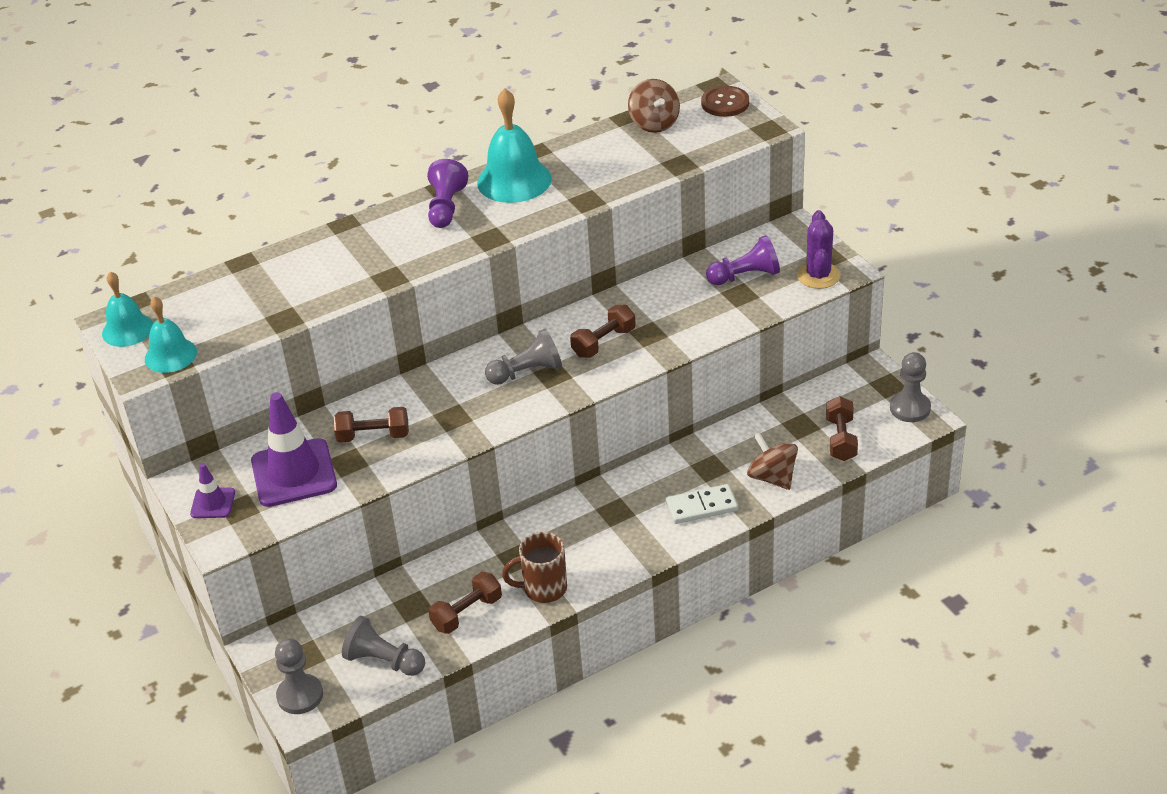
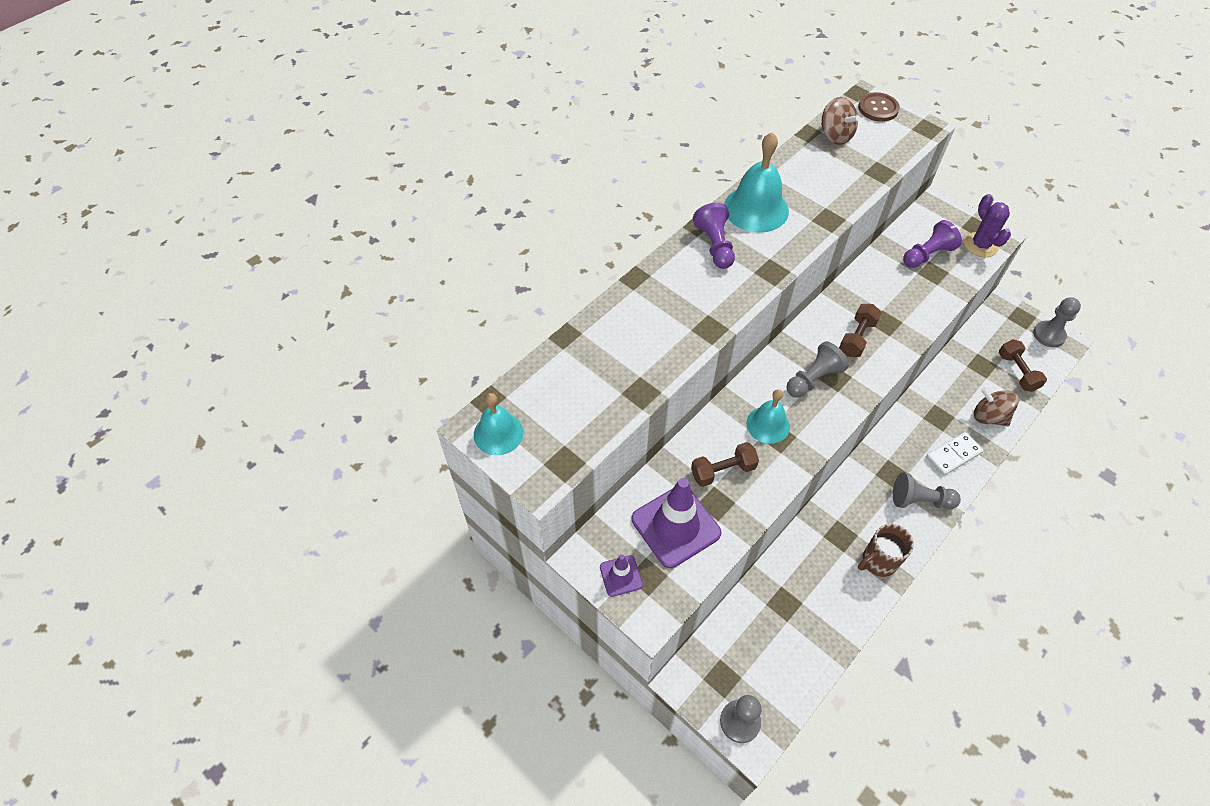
camera: 20 degrees left, 15 degrees up
turquoise bell [145,297,197,373] -> turquoise bell moved to [746,389,790,444]
grey pawn [342,616,425,676] -> grey pawn moved to [893,472,961,509]
brown dumbbell [428,572,502,634] -> none

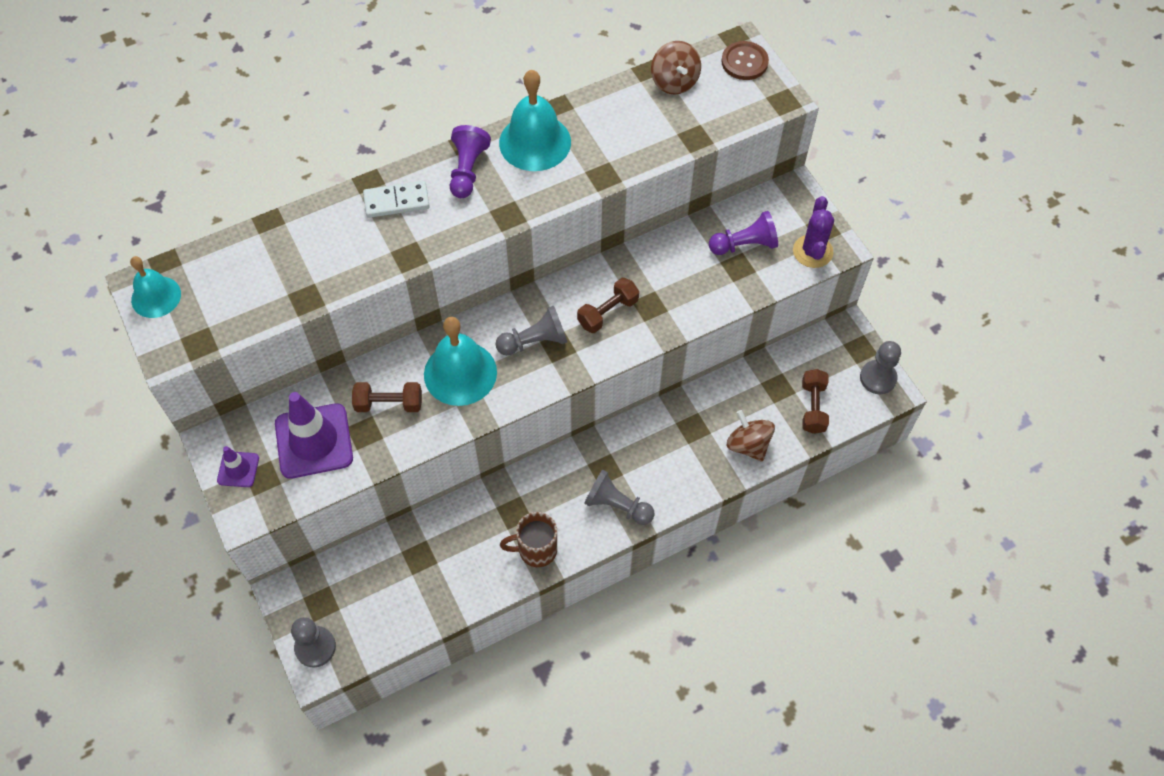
camera: 20 degrees right, 5 degrees up
turquoise bell [746,389,790,444] -> turquoise bell [424,317,497,406], size x1.58
white domino [926,432,984,476] -> white domino moved to [363,181,430,218]

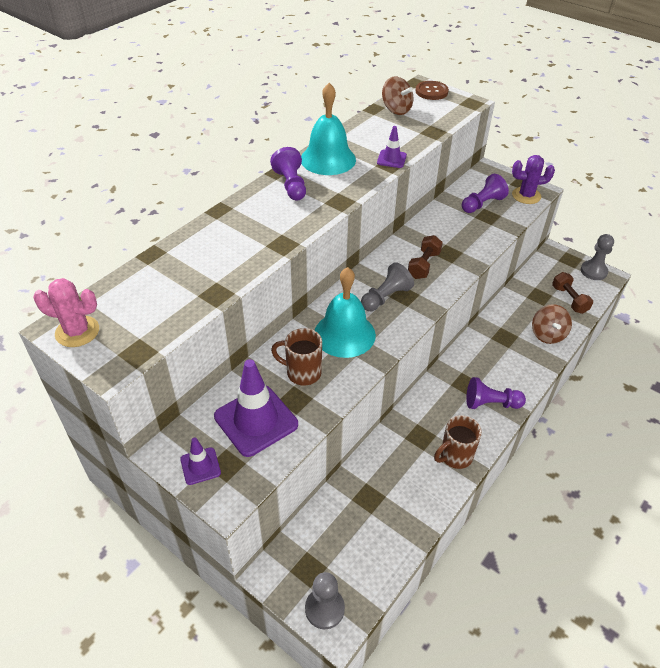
camera: 25 degrees left, 15 degrees down
turquoise bell [130,256,181,318] -> pink cactus [33,278,99,347]
brown dumbbell [352,382,422,412] -> brown mug [271,328,322,386]
white domino [363,181,430,218] -> none
grey pawn [584,469,654,525] -> purple pawn [466,377,526,409]
brown spinning top [727,410,775,462] -> brown spinning top turned 120 degrees counterclockwise [532,304,572,344]
purple cactus [793,196,834,268] -> purple cactus turned 75 degrees counterclockwise [512,155,555,204]
none -> purple traffic cone [377,126,407,168]

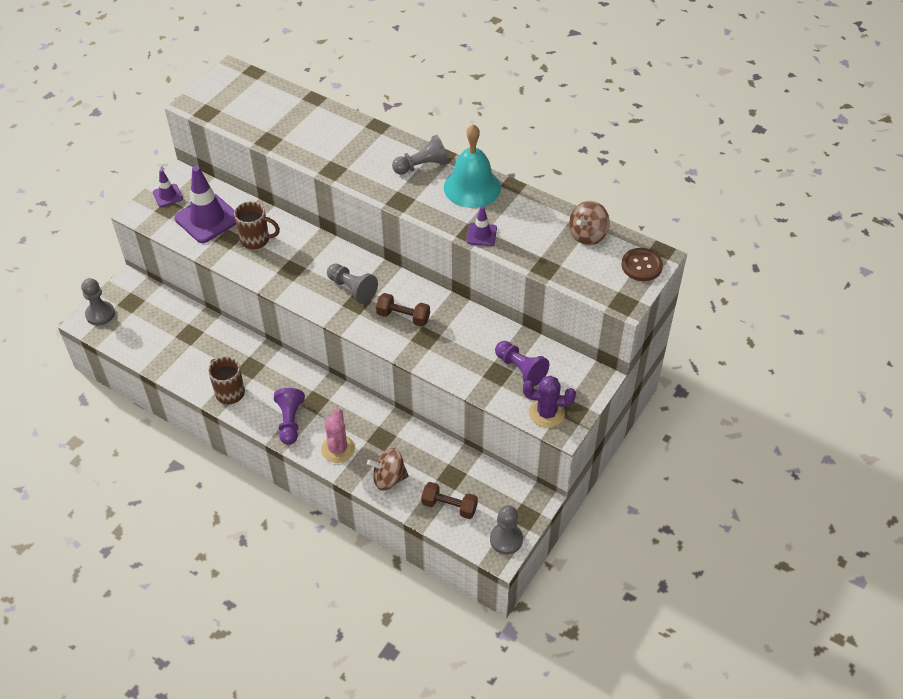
camera: 85 degrees right, 5 degrees up
pink cactus [33,278,99,347] -> pink cactus moved to [321,408,355,463]
purple pawn [270,147,306,201] -> grey pawn [392,135,448,175]
brown mug [271,328,322,386] -> brown mug turned 90 degrees clockwise [234,201,280,249]
turquoise bell [315,267,376,358] -> none
purple cactus [512,155,555,204] -> purple cactus turned 75 degrees counterclockwise [523,375,576,428]
brown dumbbell [552,272,593,314] -> brown dumbbell turned 45 degrees clockwise [421,482,478,519]

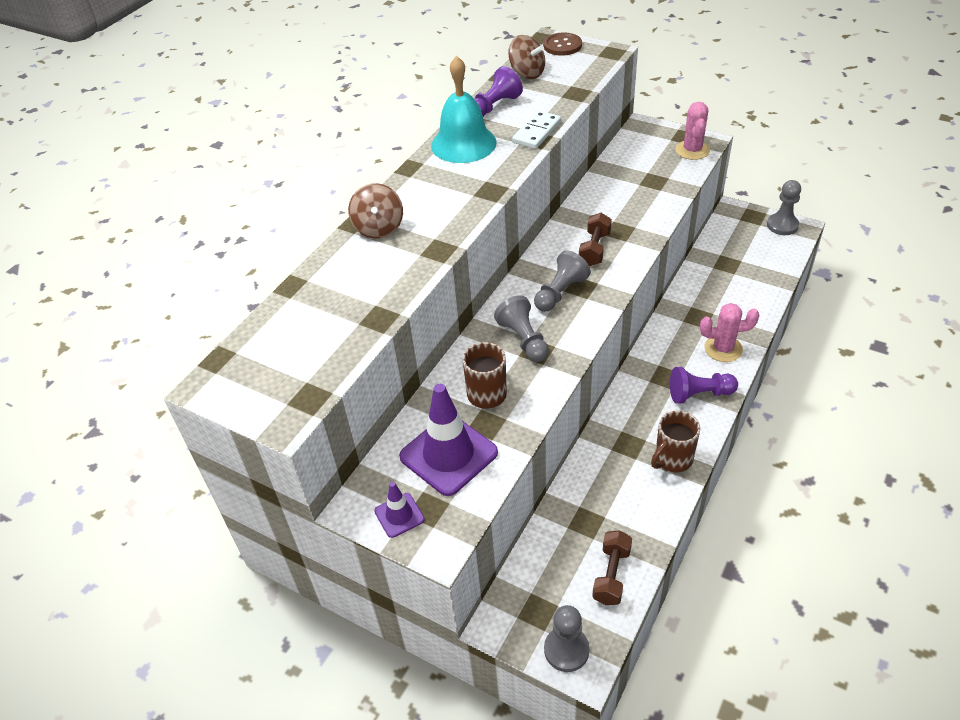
camera: 90 degrees left, 5 degrees down
brown spinning top [367,448,409,490] -> brown spinning top moved to [348,183,403,239]
grey pawn [392,135,448,175] -> grey pawn moved to [494,295,549,362]
brown dumbbell [421,482,478,519] -> brown dumbbell moved to [592,530,632,605]
purple traffic cone [466,206,497,246] -> white domino [512,111,561,149]
purple pawn [495,341,549,386] -> purple pawn moved to [474,66,523,117]
purple cactus [523,375,576,428] -> pink cactus [676,102,710,160]

